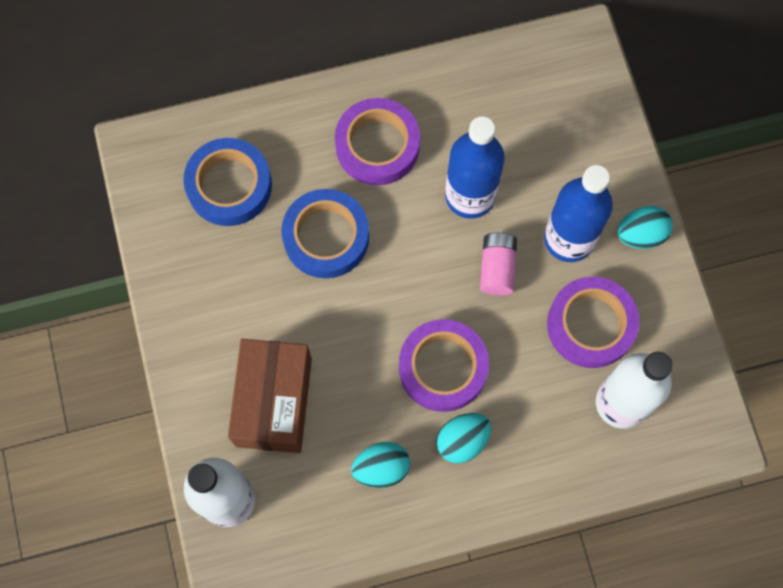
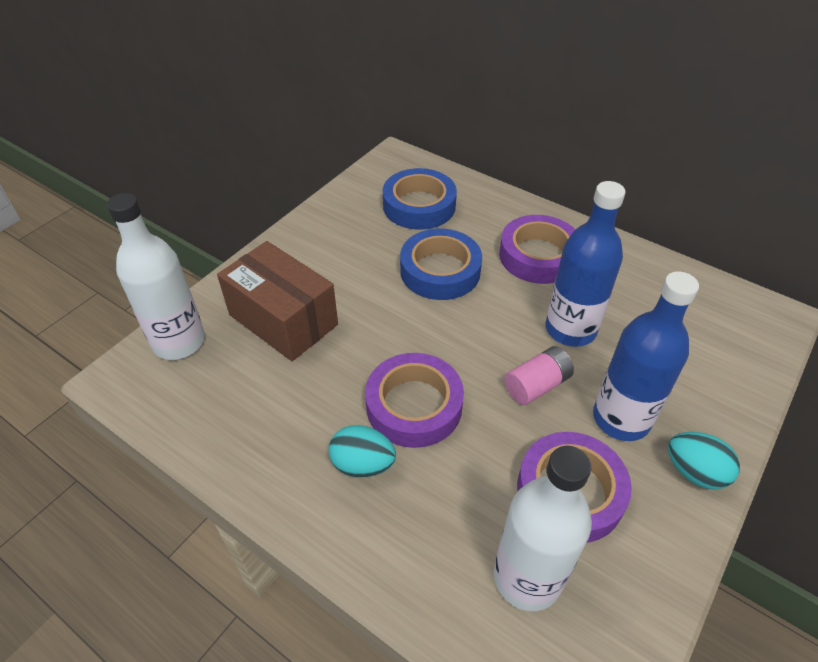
camera: 50 degrees right, 25 degrees down
brown box [228,339,312,453] -> brown box turned 75 degrees clockwise [217,241,338,361]
turquoise egg [351,442,410,488] -> none

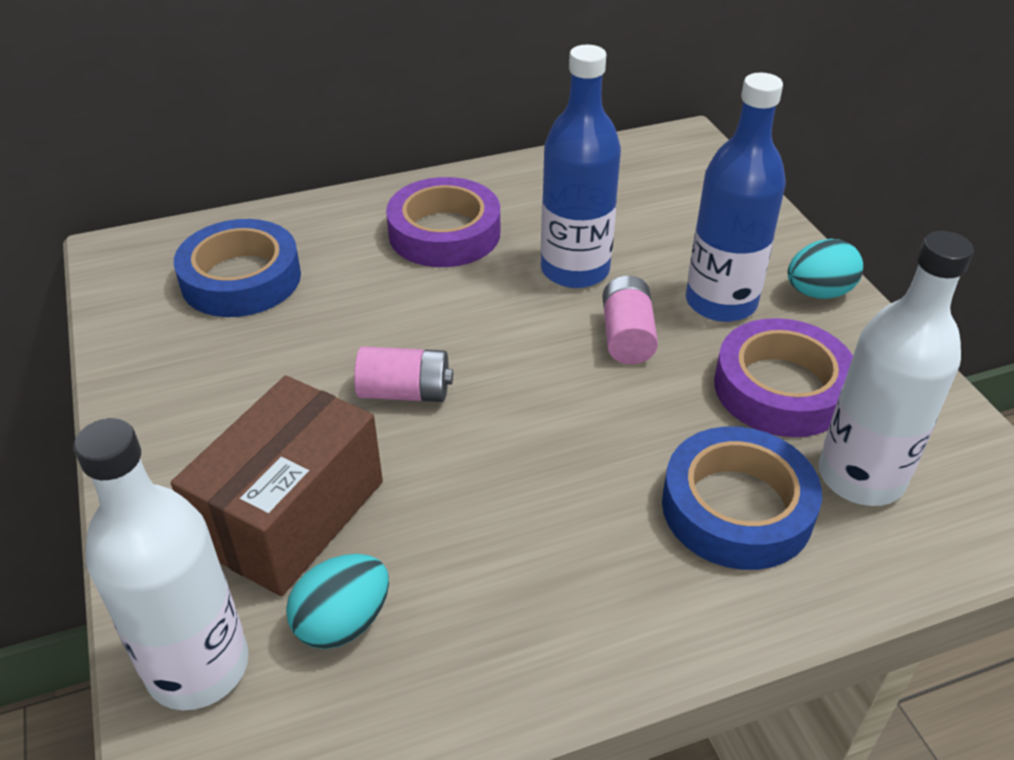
camera: 55 degrees left, 5 degrees down
brown box [217,241,338,361] -> brown box turned 45 degrees counterclockwise [171,375,383,596]
turquoise egg [329,425,396,477] -> turquoise egg moved to [286,554,389,649]
purple tape [365,353,464,448] -> none
blue tape [400,229,482,300] -> blue tape moved to [662,427,822,570]
none -> pink battery [354,346,453,402]

